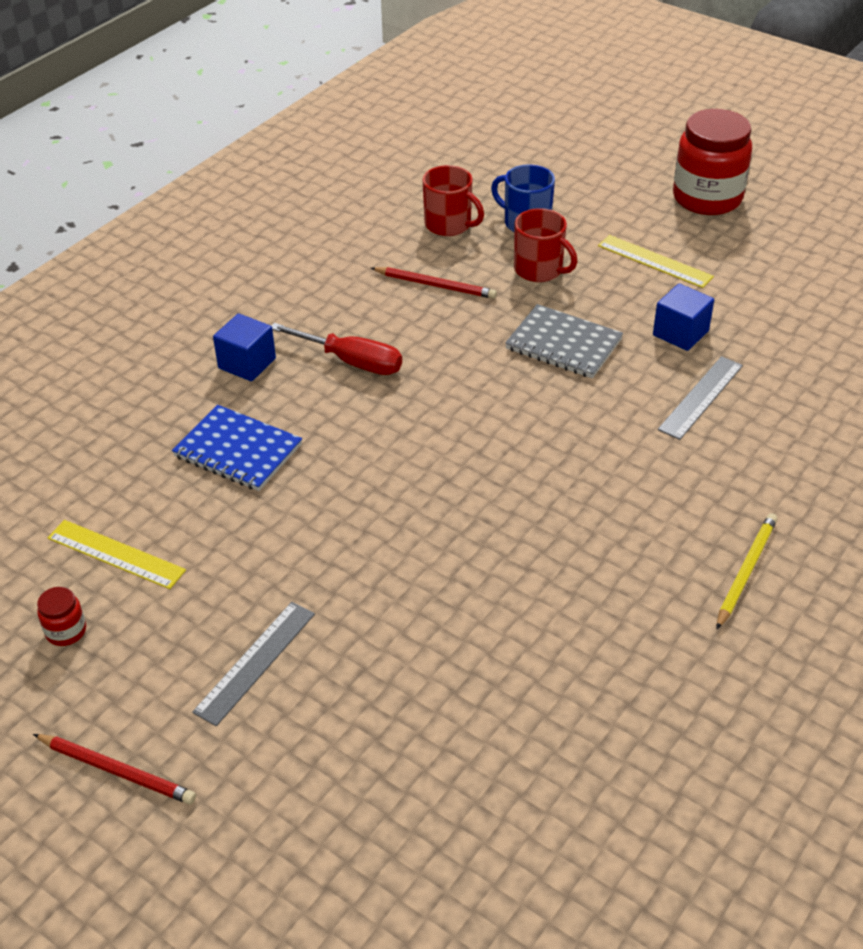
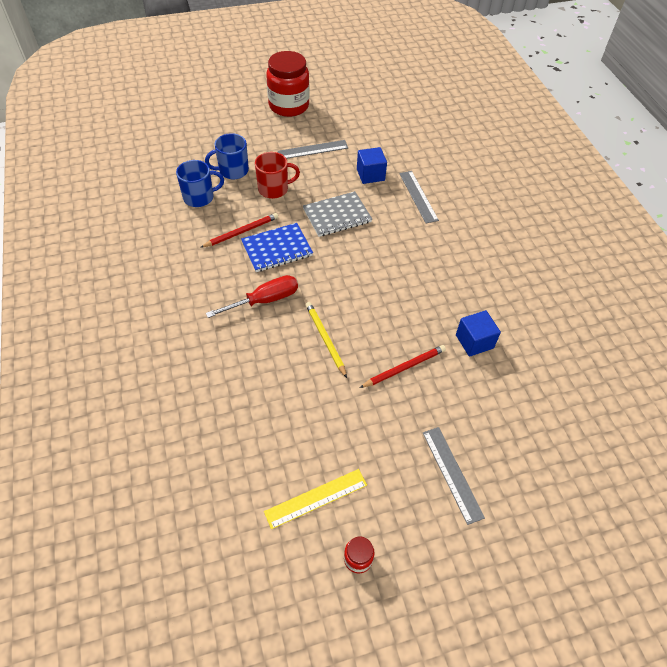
camera: 55 degrees left, 10 degrees up
red pencil [33,734,196,804] -> red pencil moved to [360,345,446,388]
blue notebook [172,405,302,491] -> blue notebook moved to [241,223,313,272]
blue cube [213,313,276,381] -> blue cube moved to [456,310,501,357]
red mug [423,165,484,236] -> blue mug [176,160,224,207]
yellow ruler [598,235,714,288] -> grey ruler [277,140,348,159]
yellow pencil [716,513,778,630] -> yellow pencil moved to [306,302,347,378]

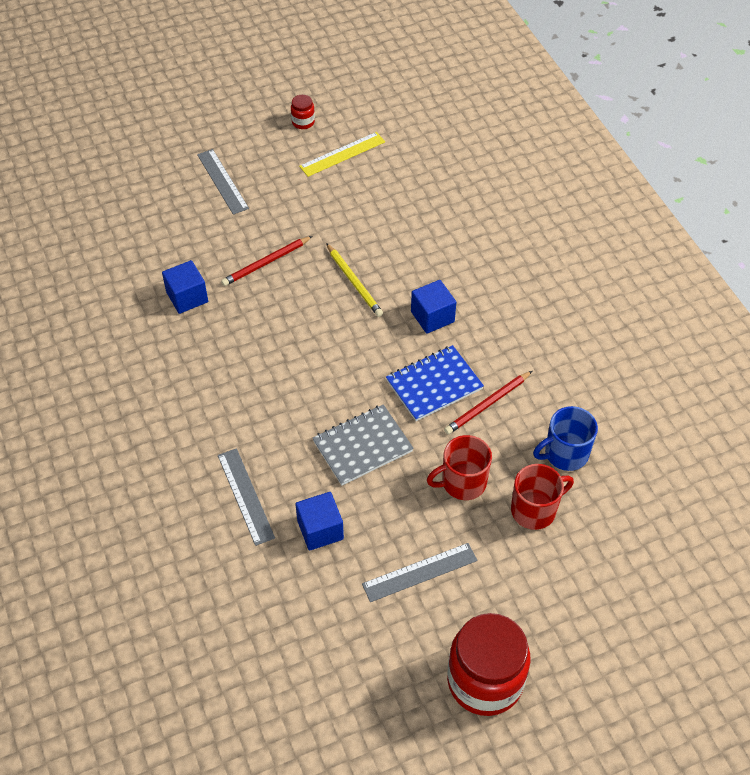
camera: 175 degrees right, 0 degrees up
blue mug [205,133,249,179] -> red mug [511,464,574,530]
red screwdriver [206,275,298,318] -> blue cube [411,280,456,334]

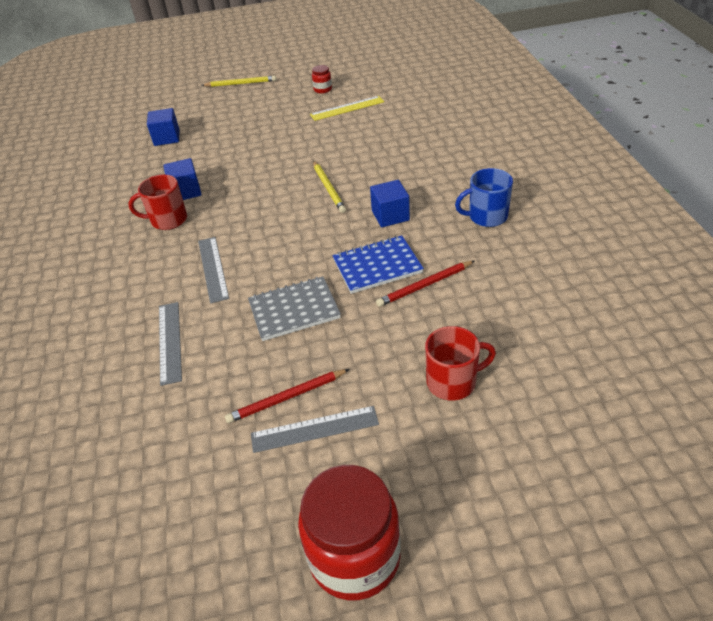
camera: 15 degrees right, 10 degrees down
grey ruler [197,149,249,215] -> grey ruler moved to [198,237,229,304]
red pencil [221,236,313,286] -> red pencil moved to [225,369,349,423]
blue cube [295,492,344,551] -> blue cube moved to [147,108,180,146]
red mug [427,435,492,500] -> red mug moved to [128,175,187,230]
blue mug [533,406,598,471] -> blue mug moved to [455,168,513,227]
none -> yellow pencil [202,76,276,87]

